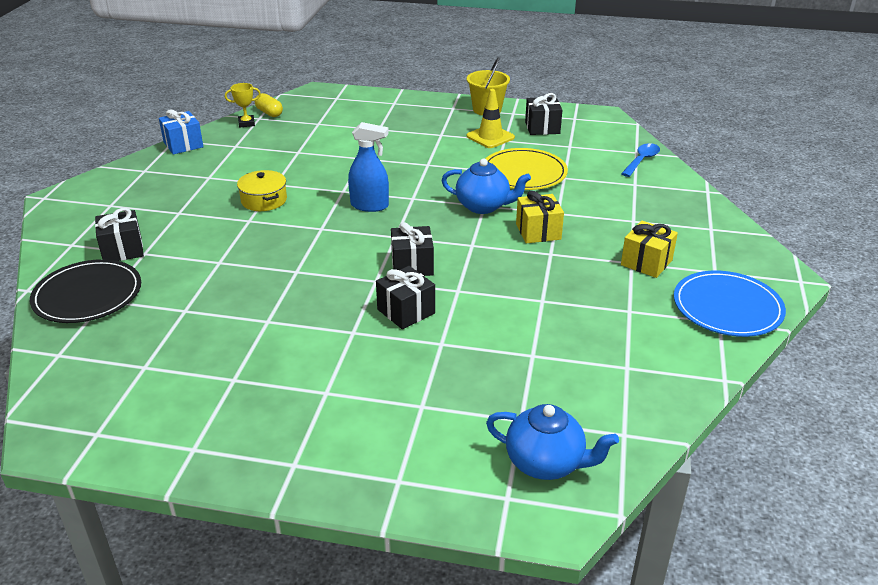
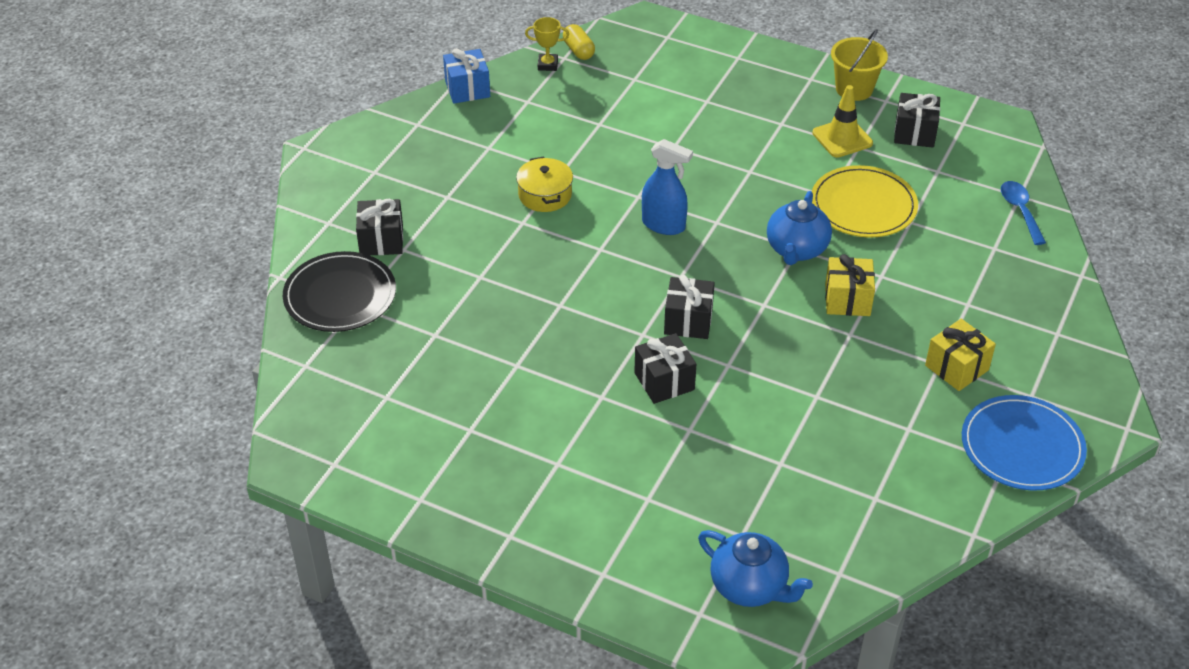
camera: 15 degrees right, 10 degrees up
blue teapot [441,158,531,214] -> blue teapot turned 75 degrees clockwise [767,191,832,265]
blue spoon [621,143,660,177] -> blue spoon turned 60 degrees counterclockwise [1001,181,1046,245]

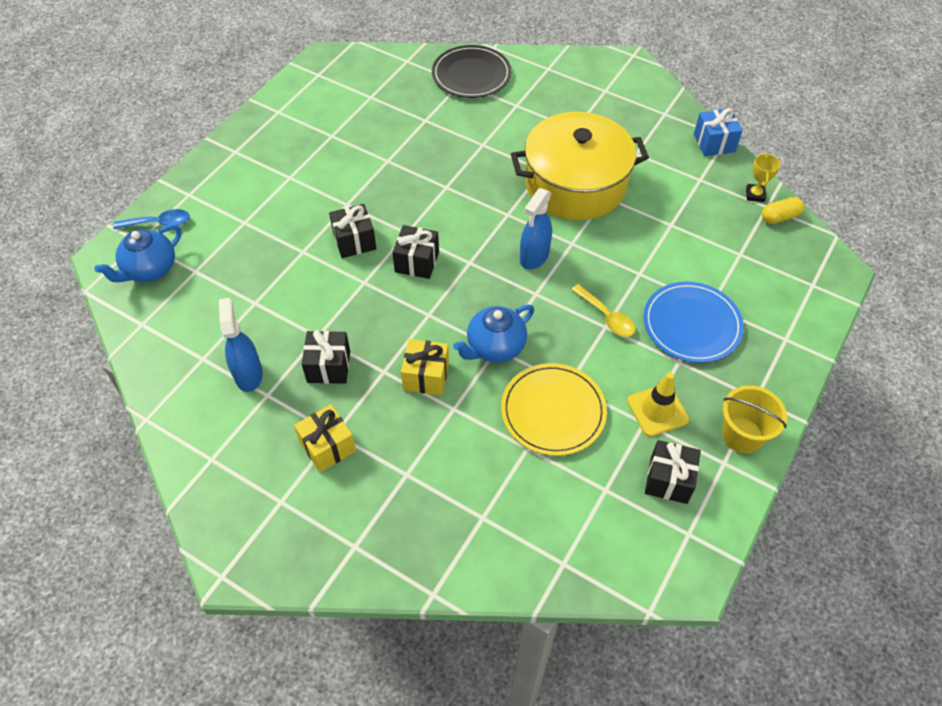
camera: 95 degrees right, 10 degrees up
black gift [356,199,403,255] -> black gift moved to [302,330,350,384]
yellow pot [516,156,573,212] -> yellow pot [511,112,649,220], size x2.28
blue teapot [767,191,832,265] -> blue teapot turned 60 degrees counterclockwise [453,304,534,363]
blue plate [962,395,1087,491] -> blue plate moved to [643,282,744,363]
blue spoon [1001,181,1046,245] -> blue spoon moved to [113,209,190,229]
none -> blue spray bottle [219,298,263,392]
none -> yellow spoon [571,284,635,337]

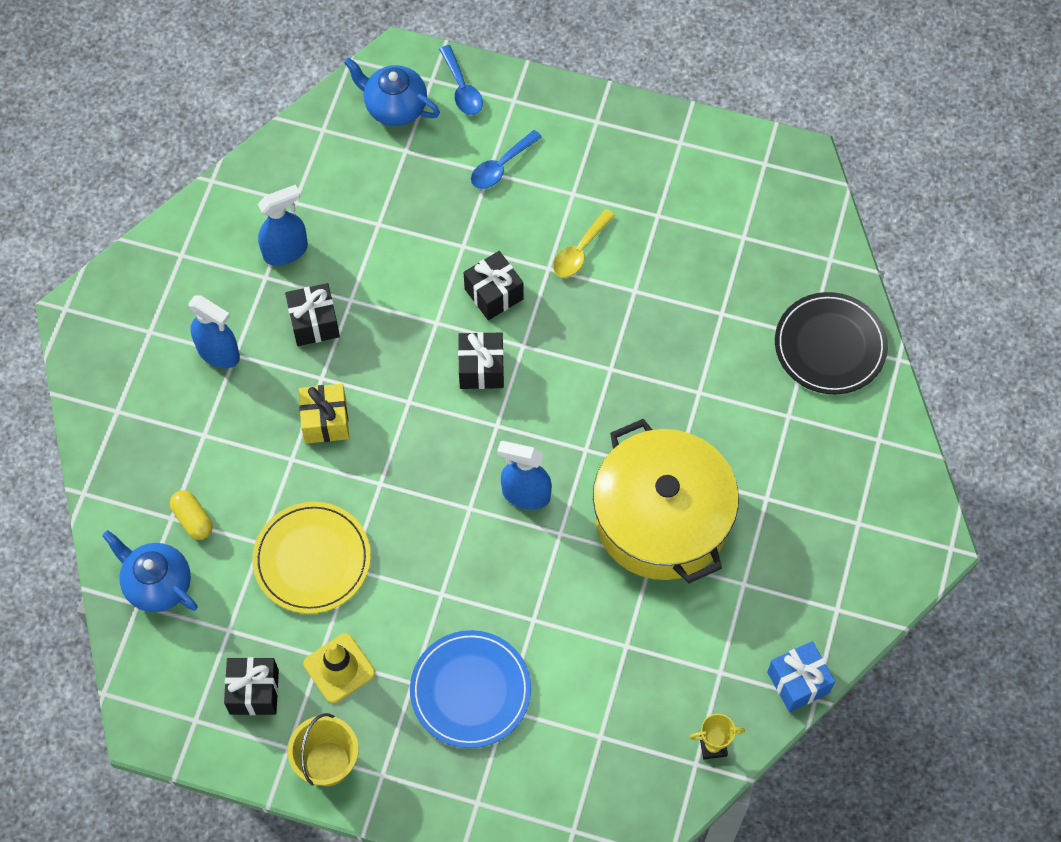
camera: 75 degrees right, 10 degrees up
yellow gift [294,404,356,472] -> blue spray bottle [188,295,240,368]
blue teapot [453,304,534,363] -> blue teapot moved to [102,530,197,612]
yellow spoon [571,284,635,337] -> yellow spoon moved to [553,209,615,277]
yellow capsule [762,197,804,224] -> yellow capsule moved to [170,490,213,540]
none -> blue spoon [471,130,542,189]

